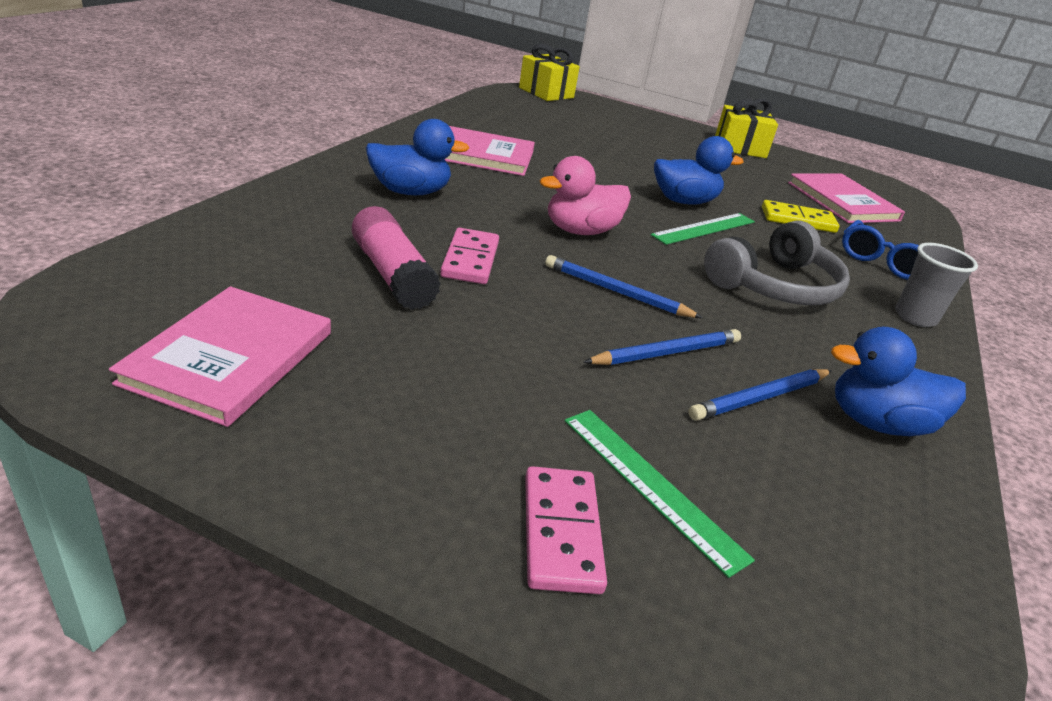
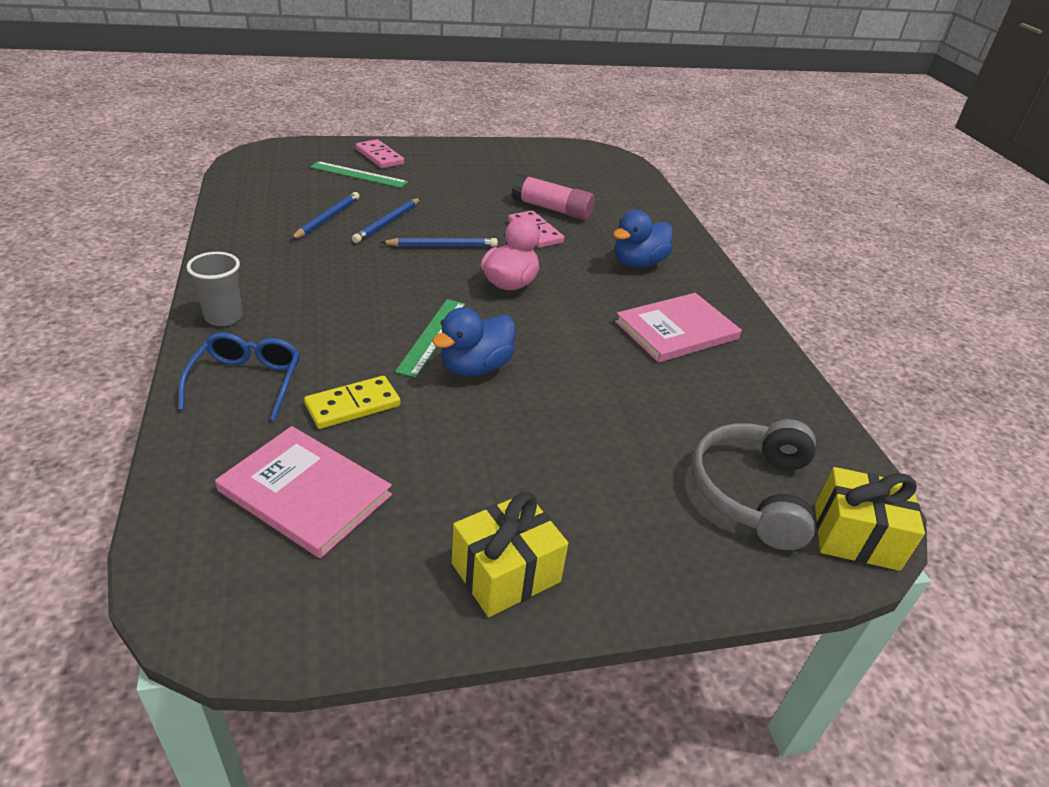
camera: 145 degrees right, 5 degrees up
pink book [109,286,331,427] -> none
grey headphones [704,220,850,305] -> grey headphones moved to [692,419,816,550]
blue duck [831,326,966,436] -> none

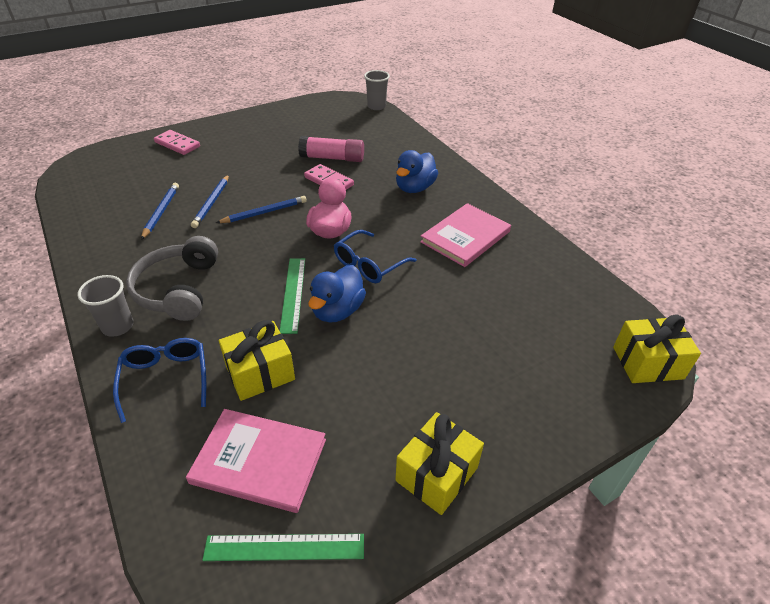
camera: 15 degrees left, 5 degrees up
yellow domino [304,376,400,429] -> yellow gift [219,320,295,401]
green ruler [310,161,408,188] -> green ruler moved to [202,534,364,561]
grey headphones [692,419,816,550] -> grey headphones moved to [126,236,218,321]
none -> blue glasses [334,230,416,283]
none -> grey cup [364,70,390,110]

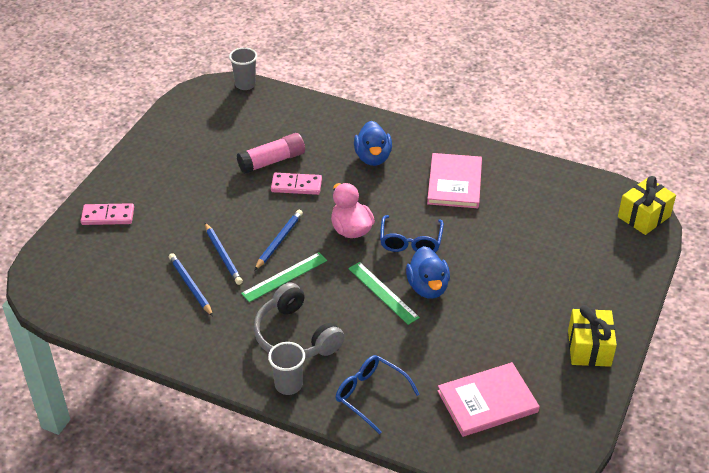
camera: 35 degrees left, 0 degrees up
green ruler [202,534,364,561] -> green ruler moved to [241,252,327,302]
yellow gift [219,320,295,401] -> none

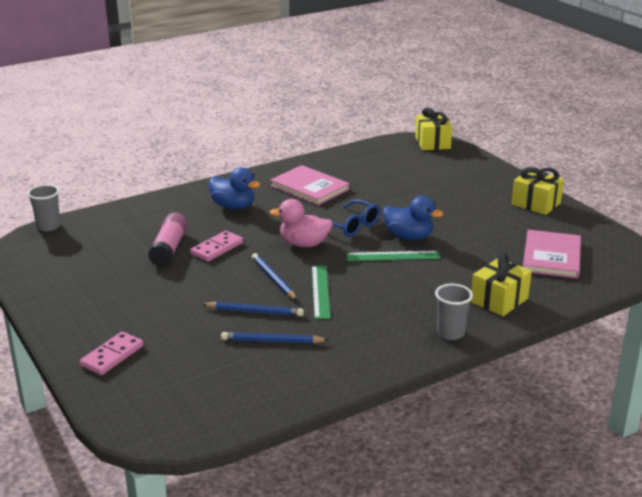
camera: 55 degrees left, 15 degrees down
grey headphones [254,282,344,359] -> none
blue glasses [336,355,419,434] -> yellow gift [471,253,532,316]

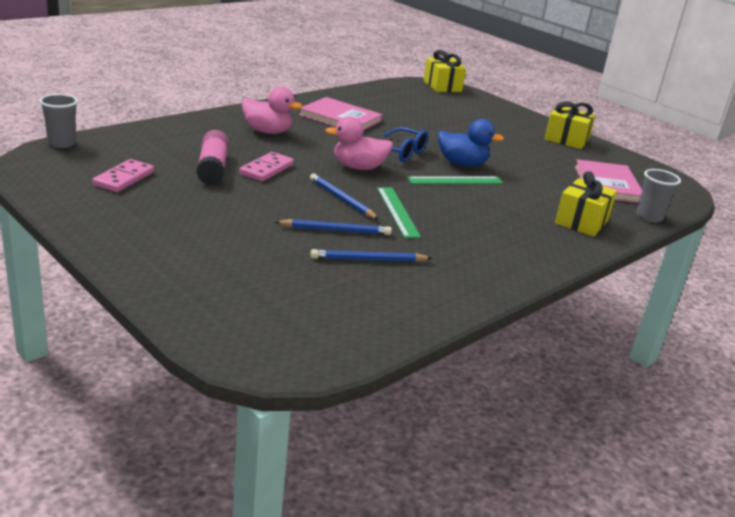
camera: 15 degrees left, 0 degrees up
pink domino [80,332,144,375] -> pink domino moved to [92,159,154,192]
blue duck [209,167,260,210] -> pink duck [241,87,303,134]
grey cup [435,284,473,340] -> grey cup moved to [637,169,681,223]

